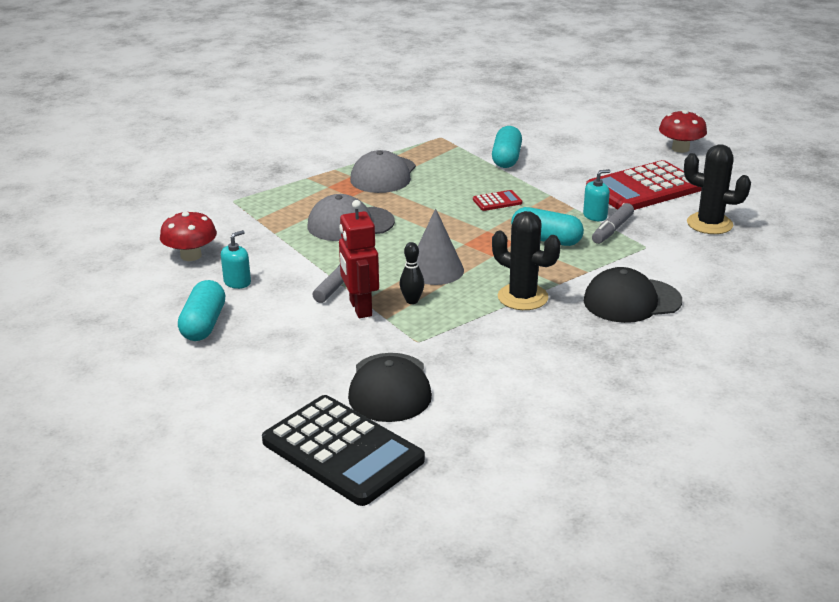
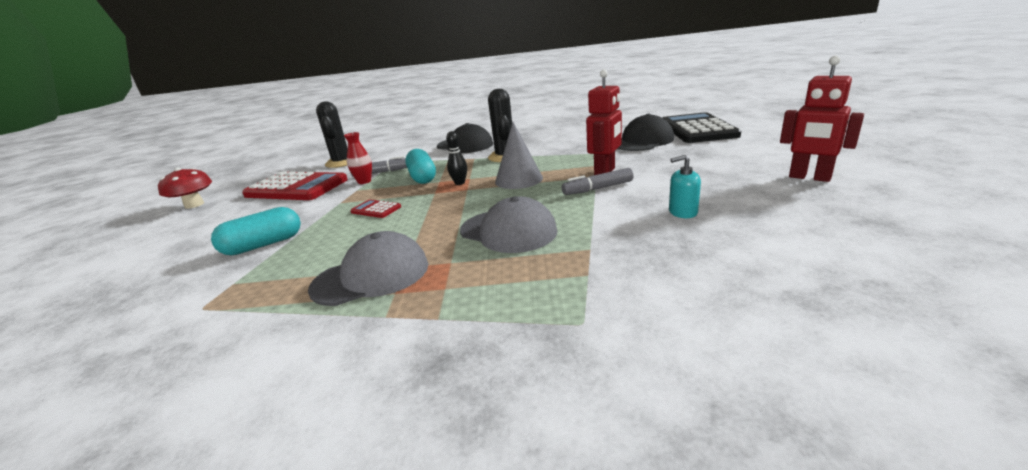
camera: 130 degrees left, 5 degrees down
red mushroom [160,210,217,261] -> none
turquoise capsule [178,280,225,341] -> none
black bowling pin [400,242,424,304] -> black bowling pin moved to [446,131,467,185]
turquoise soap dispenser [583,169,610,221] -> red vase [344,132,372,184]
none -> red robot [780,56,864,182]

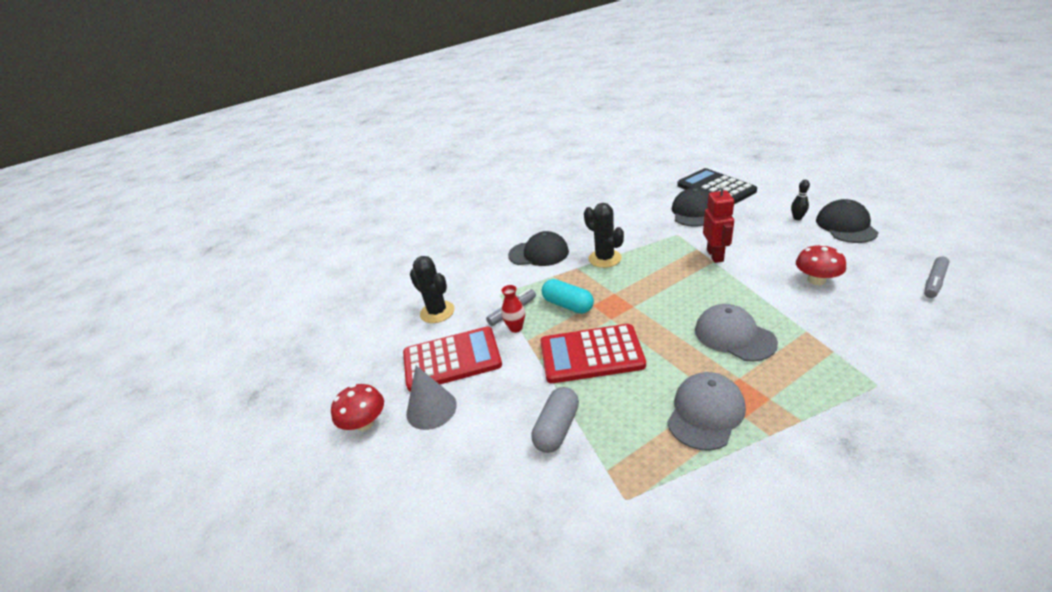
camera: 30 degrees left, 10 degrees up
turquoise capsule [211,207,301,255] -> grey capsule [531,387,579,453]
red calculator [350,199,401,218] -> red calculator [540,324,646,383], size x2.36
black bowling pin [446,131,467,185] -> black bowling pin moved to [791,180,810,220]
grey cap [460,196,558,253] -> grey cap turned 135 degrees counterclockwise [695,304,778,362]
grey cone [495,122,543,189] -> grey cone moved to [406,365,457,430]
grey marker [562,168,634,195] -> grey marker moved to [924,256,949,298]
turquoise soap dispenser [669,155,701,218] -> red mushroom [796,244,846,285]
red robot [780,56,864,182] -> black cap [816,199,878,243]

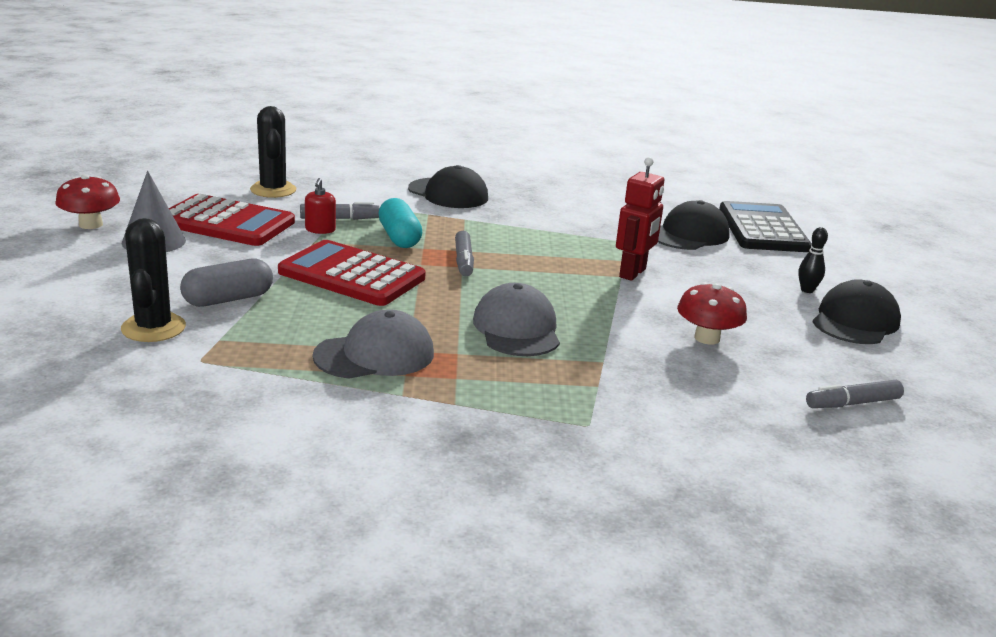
camera: 25 degrees right, 10 degrees down
red vase [501,285,525,333] -> red soap dispenser [305,178,336,234]
black cactus [584,203,624,268] -> black cactus moved to [121,218,186,342]
none -> grey marker [455,231,474,276]

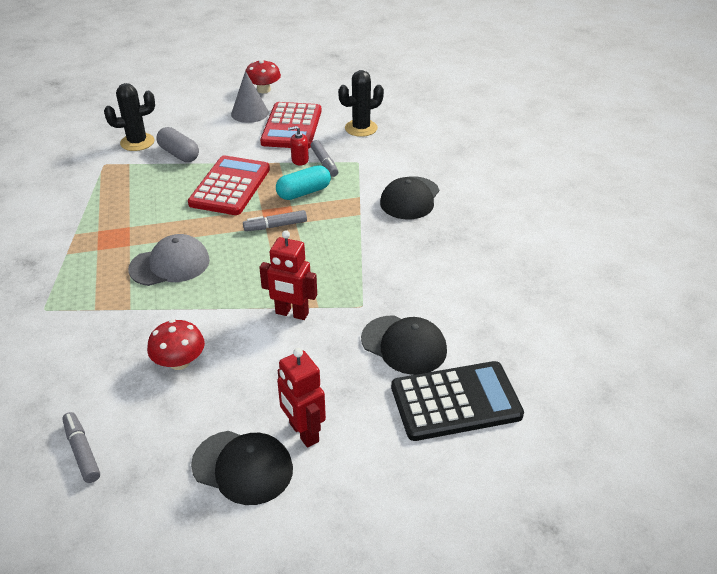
camera: 80 degrees right, 15 degrees up
grey cap [313,309,434,379] -> none
black bowling pin [798,227,828,293] -> red robot [277,348,326,448]

